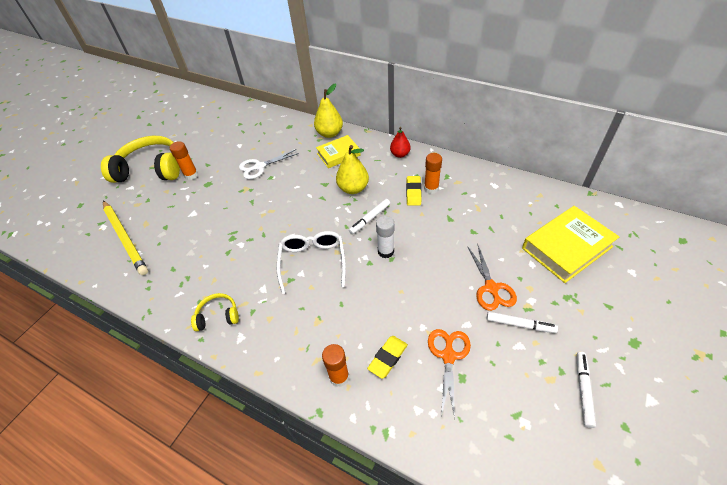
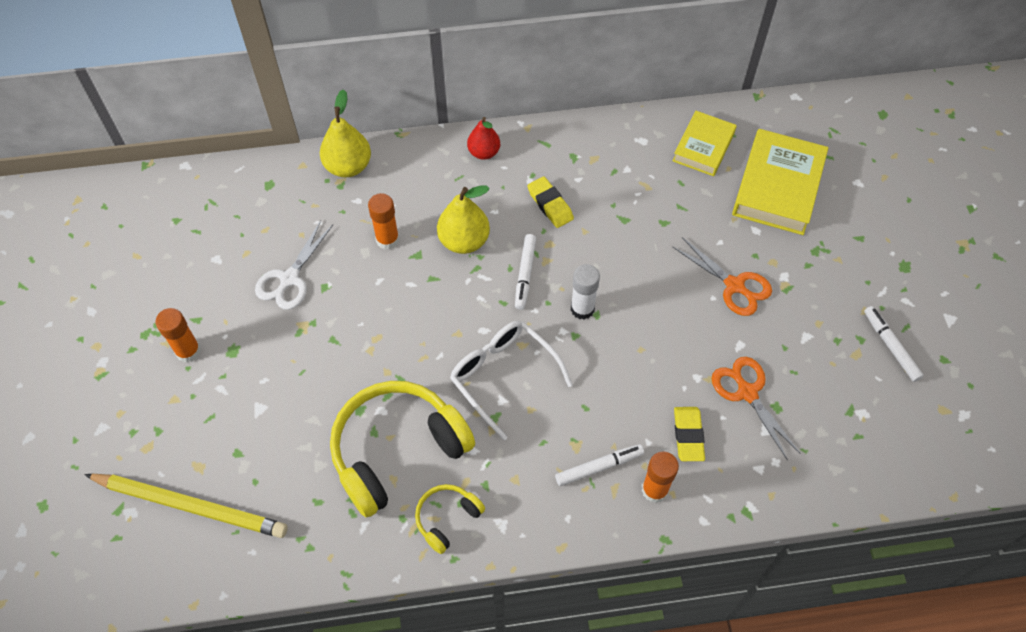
camera: 40 degrees left, 10 degrees up
yellow headphones [101,136,180,183] -> yellow headphones moved to [330,381,475,517]
yellow book [316,135,361,168] -> yellow book moved to [673,111,737,176]
orange glue stick [424,153,442,194] -> orange glue stick moved to [368,193,399,250]
white marker [487,312,558,333] -> white marker moved to [555,444,644,486]

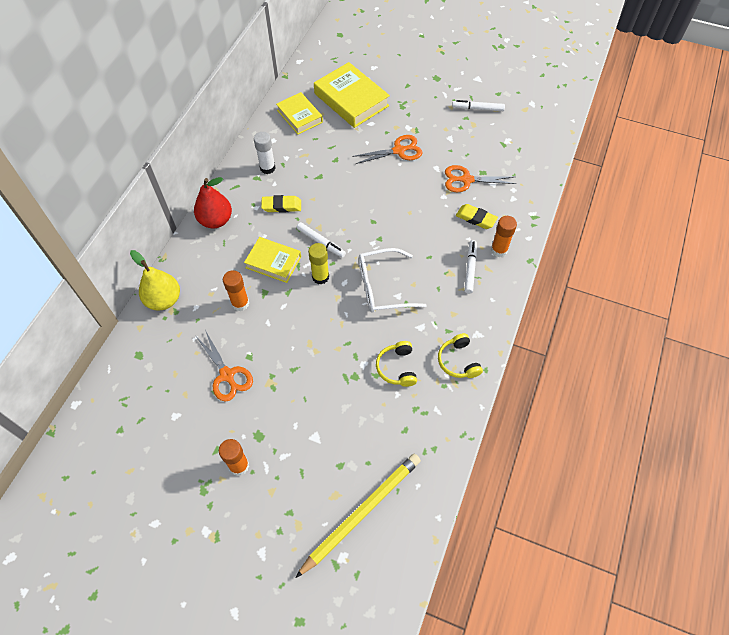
camera: 60 degrees left, 0 degrees up
white scissors [255,220,333,310] -> orange scissors [197,330,253,402]
yellow headphones [330,381,475,517] -> yellow headphones [376,341,417,387], size x0.47
yellow pear [437,186,490,254] -> yellow book [244,237,301,283]
red pear [467,117,500,160] -> red pear [194,177,232,229], size x1.50
white glue stick [571,264,600,320] -> white glue stick moved to [254,132,276,174]
none -> yellow glue stick [308,243,329,285]

